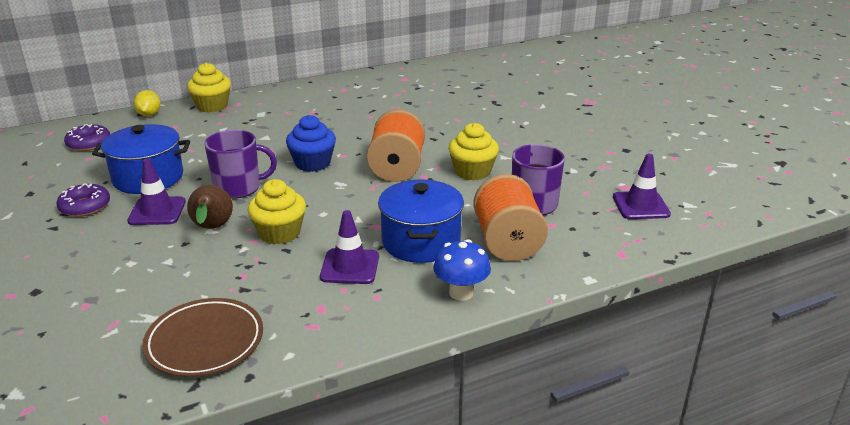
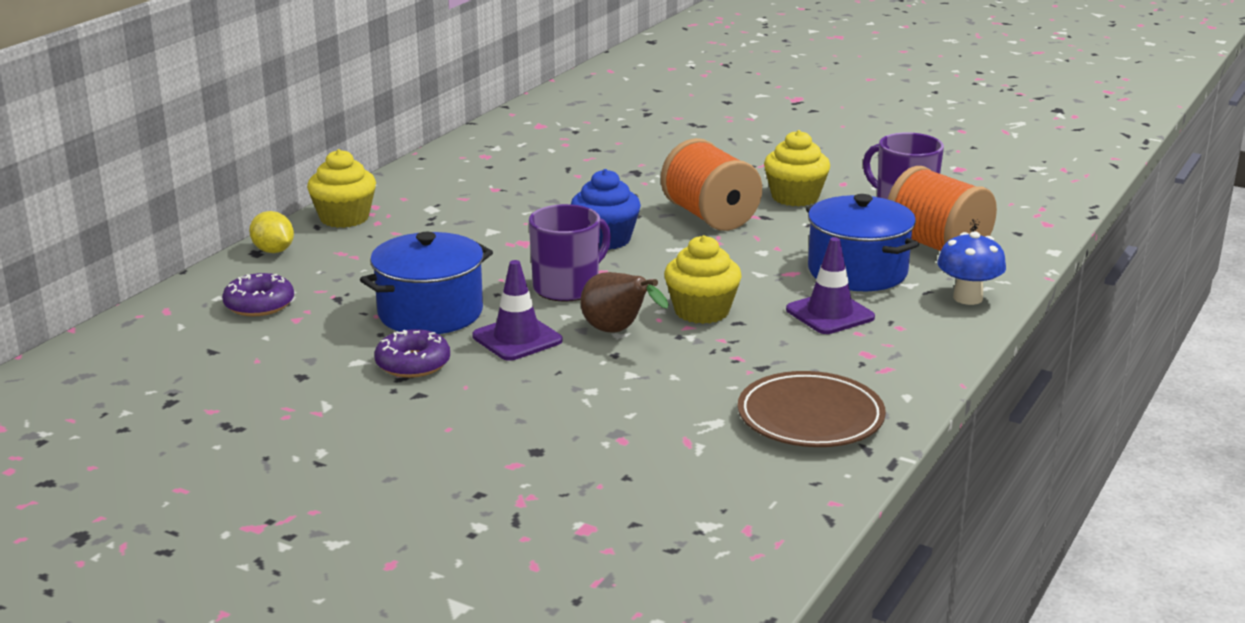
camera: 35 degrees left, 5 degrees down
purple traffic cone [613,154,671,219] -> none

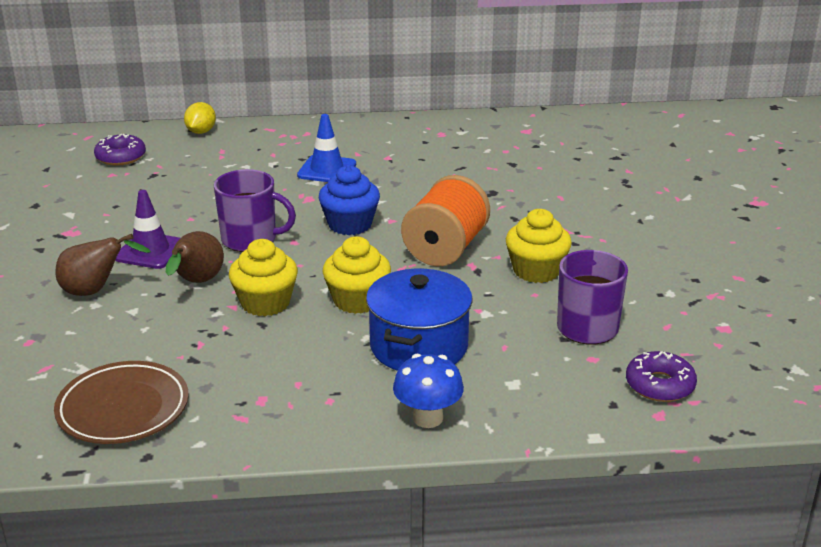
camera: 55 degrees right, 5 degrees up
yellow cupcake [307,149,376,228] -> yellow cupcake moved to [323,236,391,314]
blue pot [360,232,493,334] -> none
purple donut [374,329,450,378] -> purple donut moved to [626,351,697,402]
purple traffic cone [786,237,875,334] -> none
orange spool [888,166,997,251] -> none
none -> brown pear [55,234,151,296]
none -> blue traffic cone [297,114,356,182]

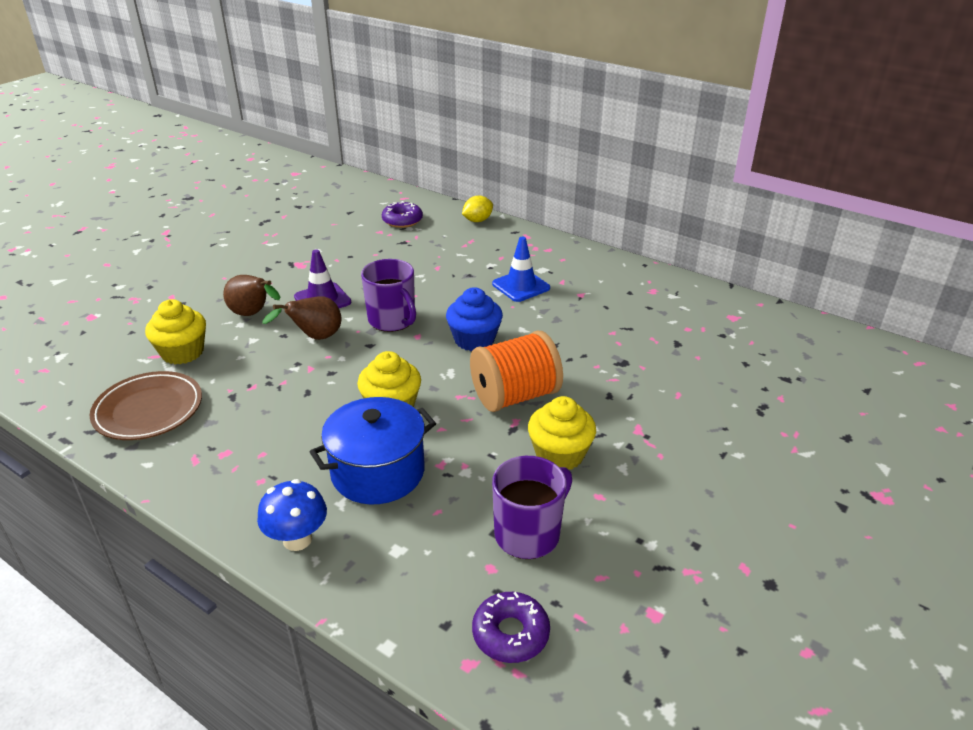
camera: 40 degrees right, 5 degrees up
yellow cupcake [229,239,298,316] -> yellow cupcake moved to [145,299,206,364]

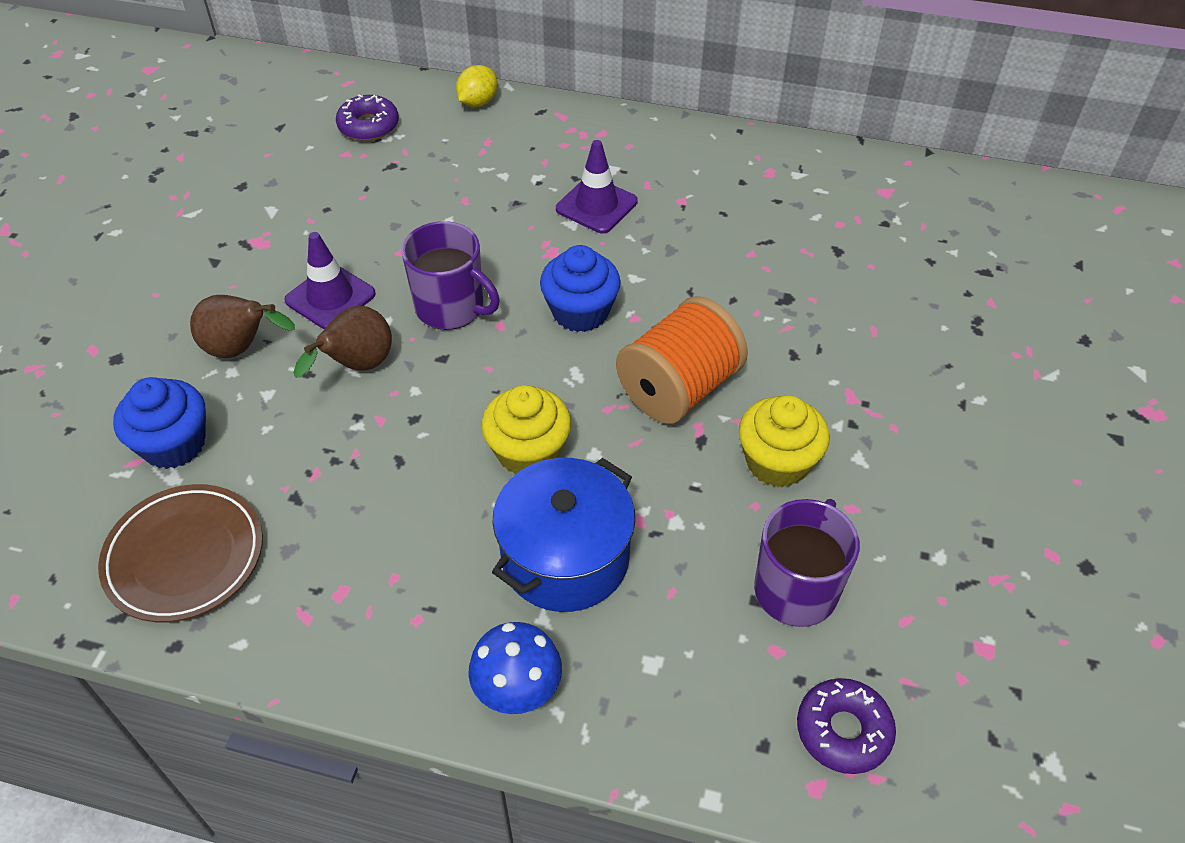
camera: 20 degrees left, 15 degrees up
yellow cupcake [145,299,206,364] -> blue cupcake [113,377,206,469]
blue traffic cone [492,237,550,302] -> purple traffic cone [556,140,638,233]

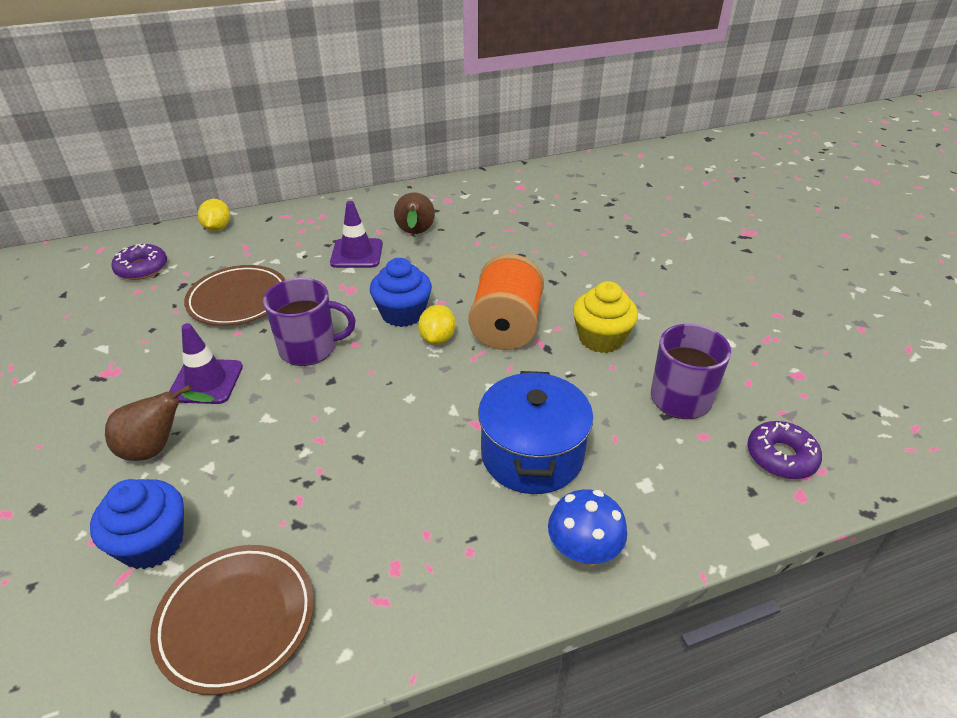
camera: 35 degrees left, 10 degrees down
brown pear [293,306,392,378] -> brown pear moved to [394,192,435,234]
yellow cupcake [481,385,571,475] -> none
none -> brown plate [184,265,285,326]
none -> yellow lemon [418,305,456,345]

